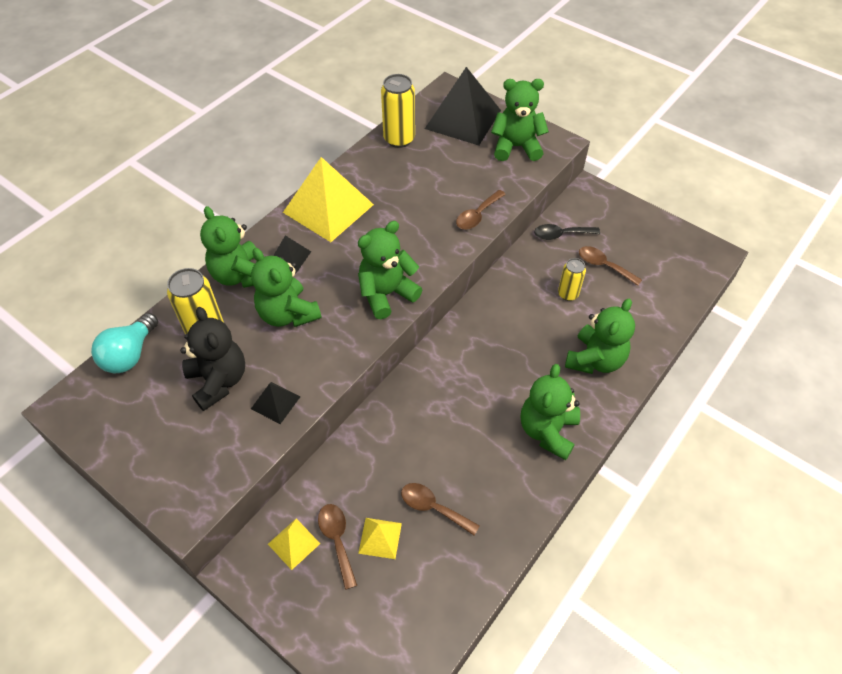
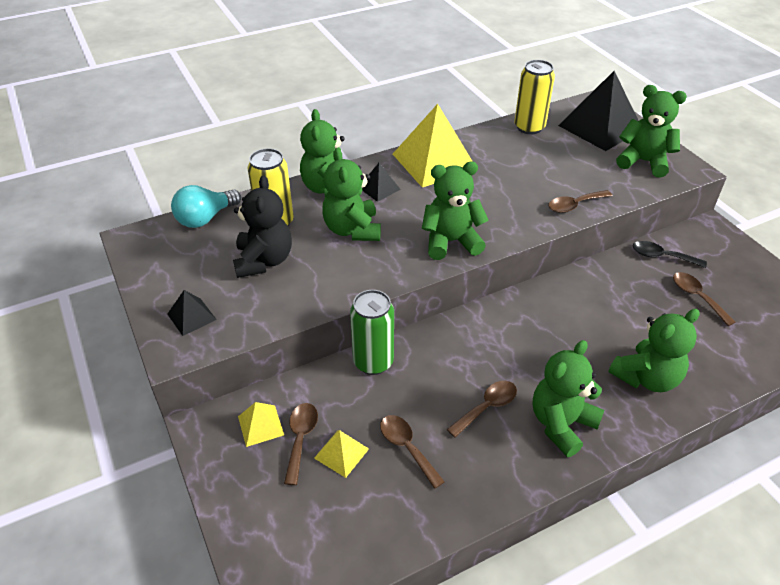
camera: 25 degrees right, 10 degrees down
black pyramid [251,382,301,424] -> black pyramid moved to [167,290,217,336]
yellow can [558,258,586,301] -> none
none -> green can [350,290,394,375]
none -> brown spoon [447,381,517,438]

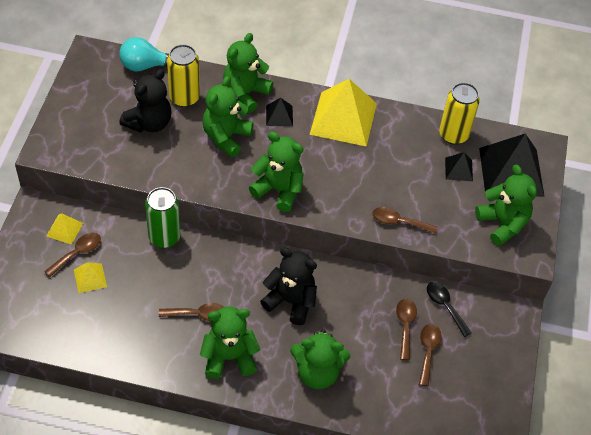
camera: 35 degrees right, 10 degrees up
black pyramid [167,290,217,336] -> black pyramid moved to [445,152,473,181]
brown spoon [380,415,445,489] -> brown spoon moved to [396,299,417,360]
none -> black teddy bear [260,247,317,325]

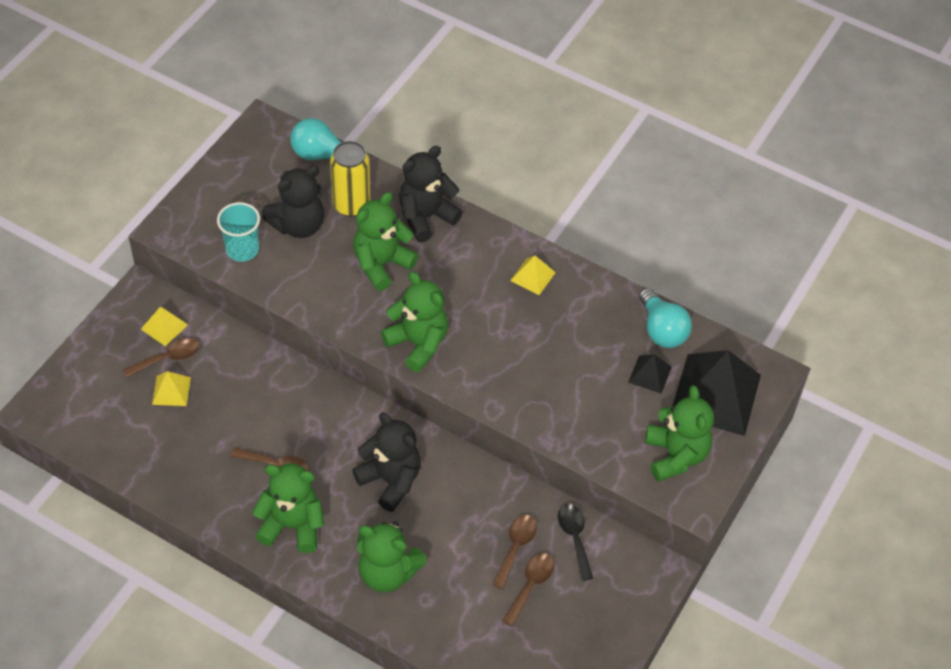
camera: 20 degrees right, 0 degrees up
green can [145,187,180,248] -> none
green teddy bear [223,33,273,113] -> black teddy bear [399,146,463,242]
black pyramid [266,98,293,126] -> none
yellow pyramid [310,79,377,147] -> yellow pyramid [510,256,556,295], size x0.46
brown spoon [373,207,437,234] -> none
yellow can [439,83,480,145] -> turquoise light bulb [639,288,692,348]
none -> turquoise cup [217,202,260,262]

